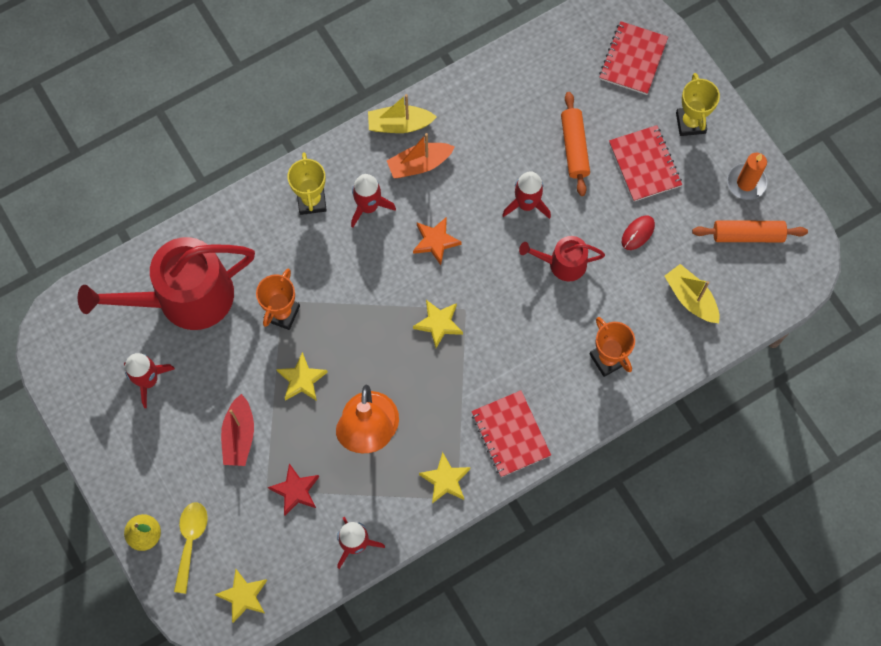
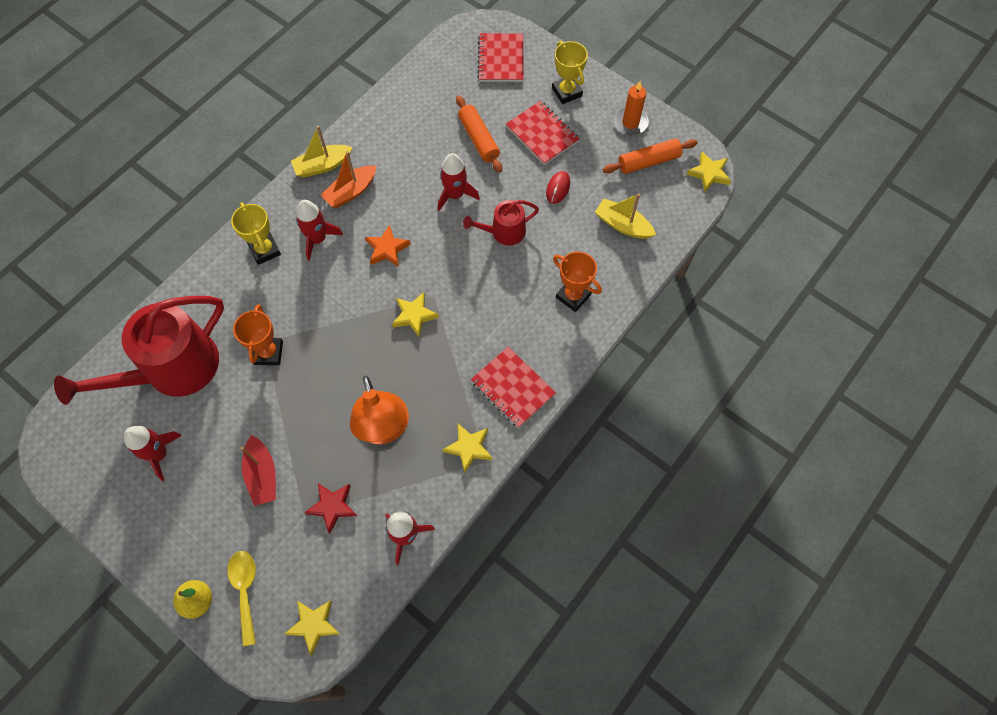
camera: 20 degrees left, 5 degrees down
yellow star [276,352,328,401] -> yellow star moved to [687,152,731,192]

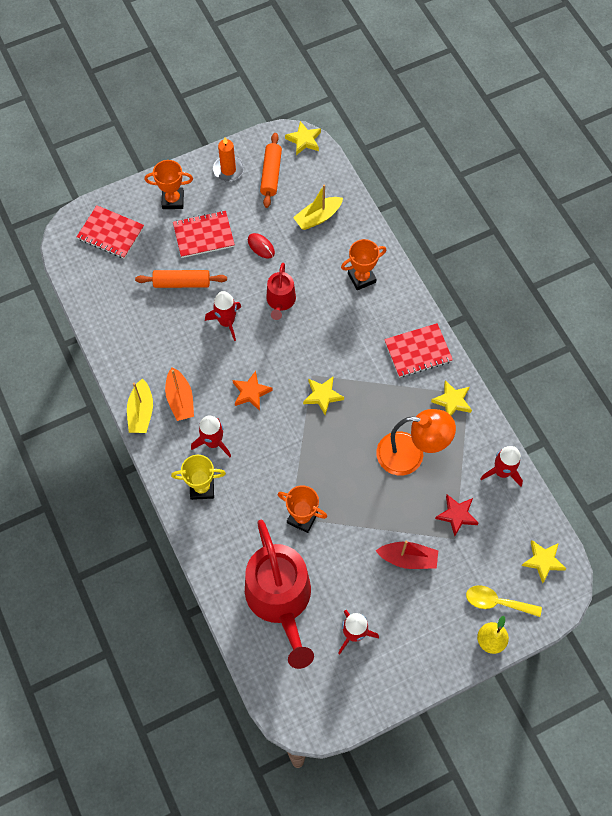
camera: 65 degrees left, 0 degrees up
yellow trophy [552,41,588,104] -> orange trophy [145,160,193,209]

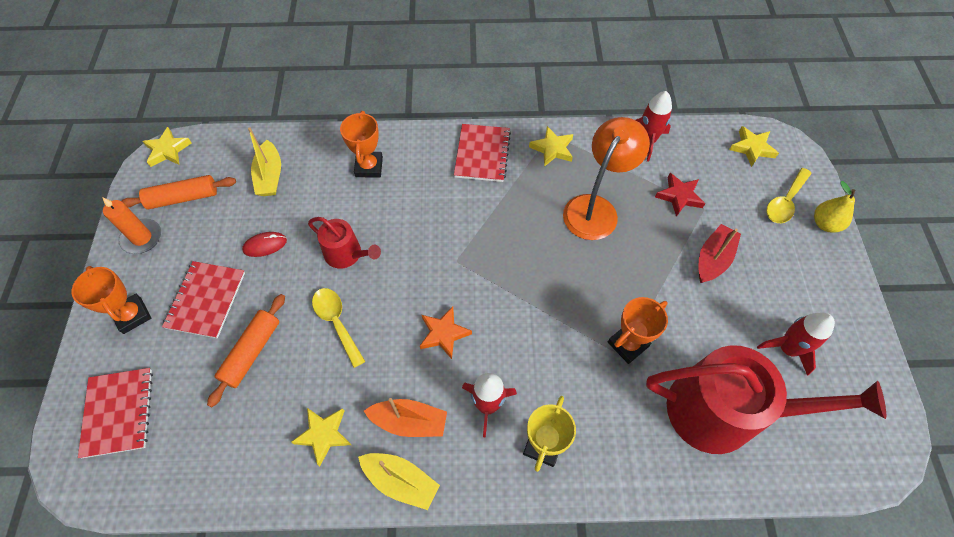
camera: 65 degrees left, 5 degrees down
red notebook [77,205,144,259] -> red notebook turned 60 degrees counterclockwise [78,368,153,458]
orange trophy [145,160,193,209] -> orange trophy turned 60 degrees counterclockwise [72,266,151,334]
red rocket [205,291,241,341] -> yellow spoon [312,288,366,368]
orange rolling pin [260,133,282,208] -> orange rolling pin turned 45 degrees counterclockwise [122,175,236,209]
yellow star [303,376,344,415] -> yellow star moved to [291,408,351,466]

